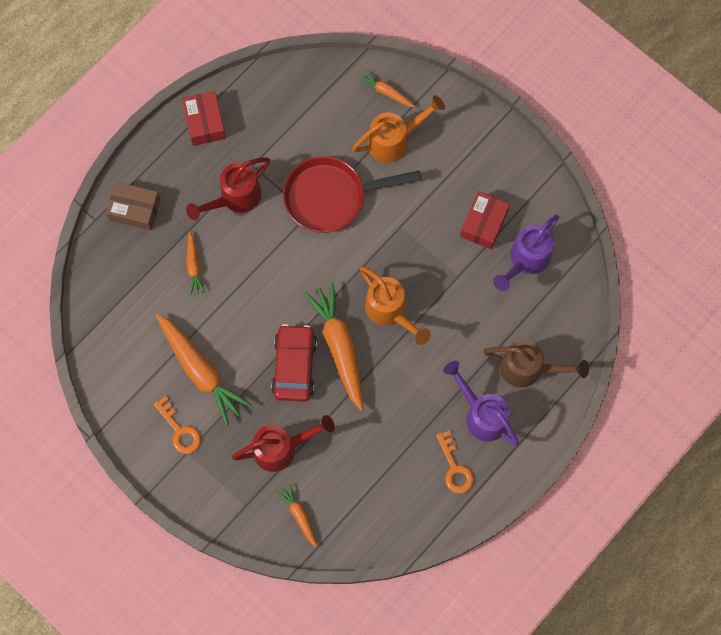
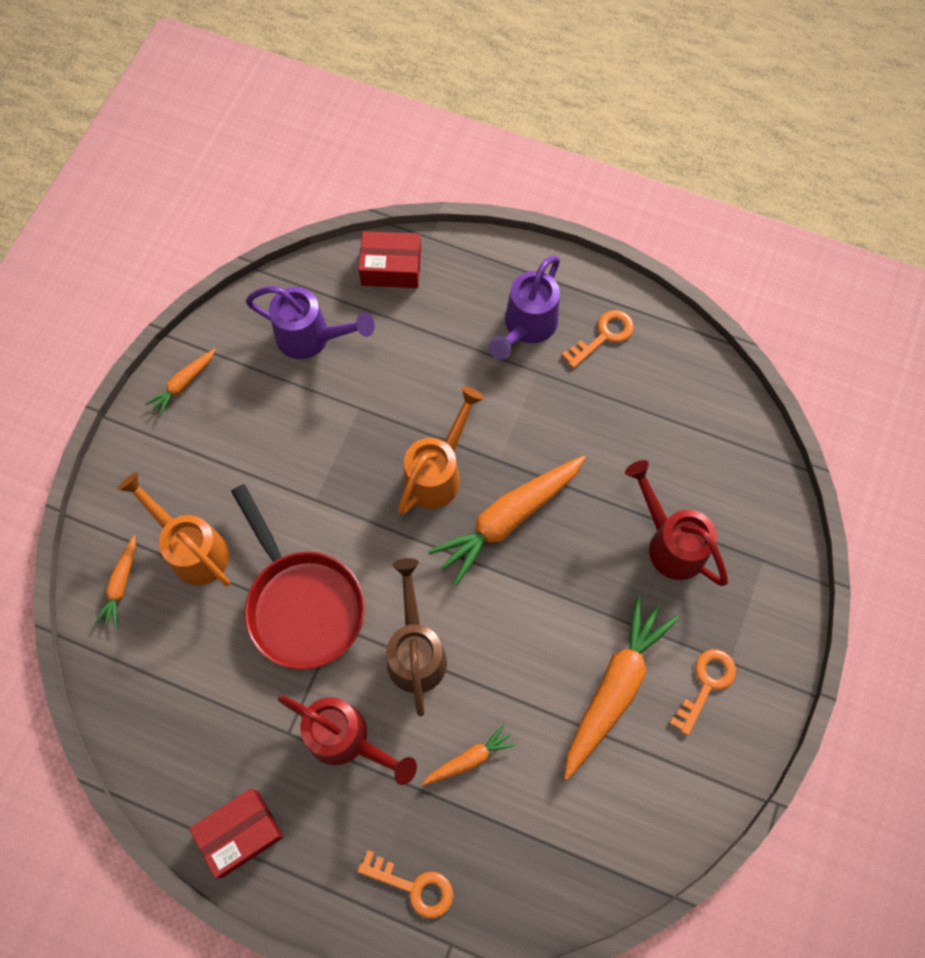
camera: 110 degrees left, 5 degrees down
brown box [106,182,161,230] -> orange key [357,850,453,919]
red car [271,324,317,401] -> none
orange carrot [276,484,317,547] -> orange carrot moved to [145,349,216,416]
red box [460,191,510,249] -> red box moved to [358,231,421,288]
brown watering can [484,339,589,388] -> brown watering can moved to [386,558,447,716]

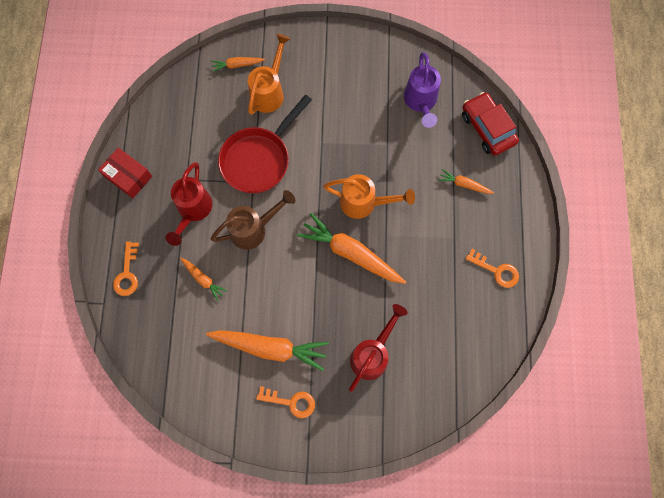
camera: 70 degrees right, 5 degrees up
orange carrot [145,349,216,416] -> orange carrot moved to [438,169,494,194]
red box [358,231,421,288] -> red car [462,92,519,156]
purple watering can [488,255,560,359] -> none

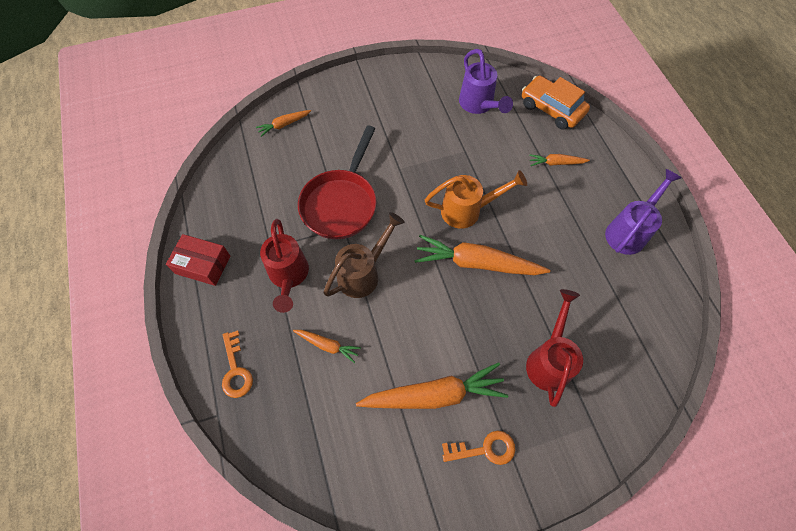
camera: 20 degrees left, 10 degrees down
orange watering can [248,34,291,115] -> none
red car [462,92,519,156] -> orange car [522,75,590,130]
orange key [466,248,519,288] -> purple watering can [605,169,682,255]

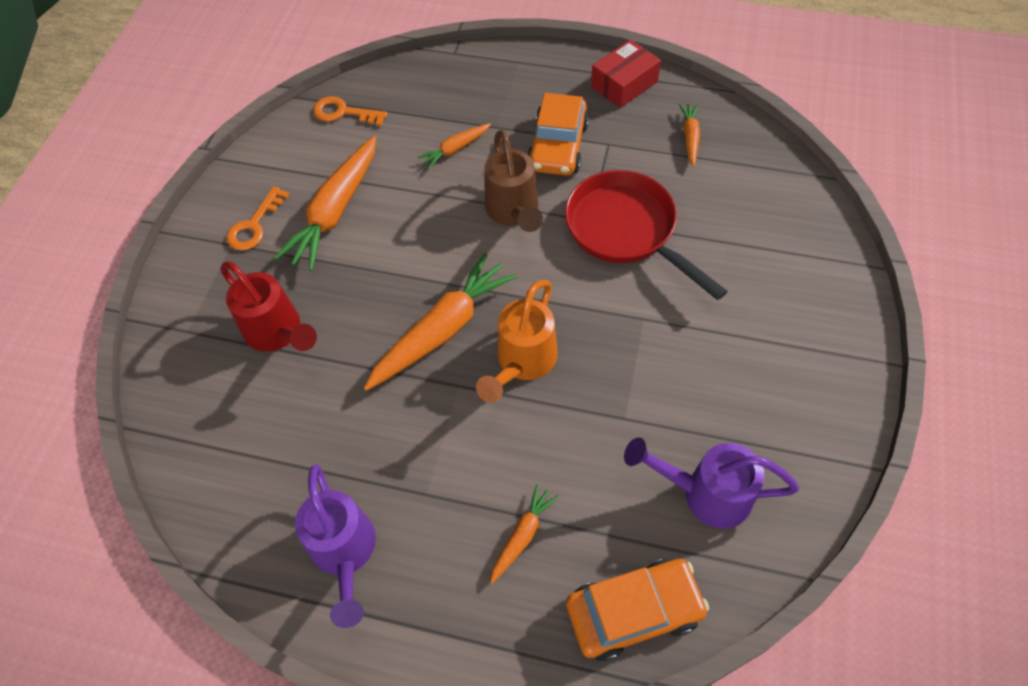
camera: 125 degrees right, 5 degrees down
orange key [222,330,253,398] -> orange key moved to [313,96,388,126]
orange carrot [256,110,311,137] -> orange carrot moved to [679,104,700,167]
red watering can [260,219,309,313] -> orange car [527,93,589,176]

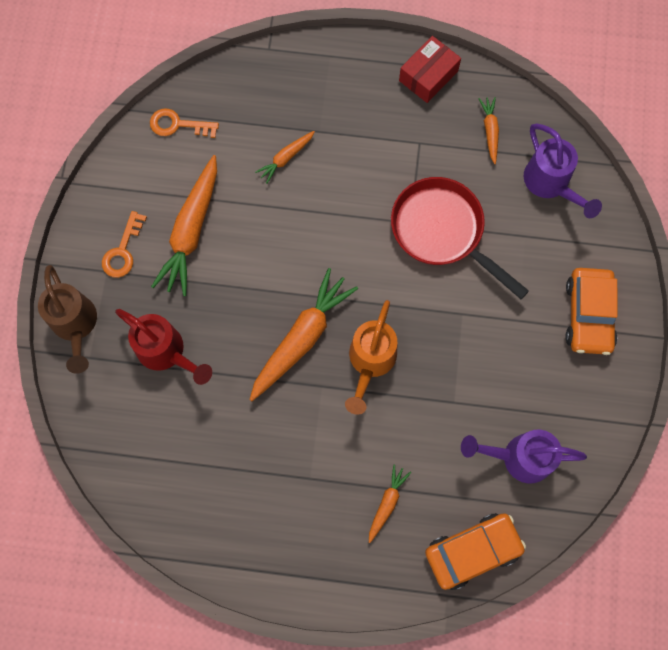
camera: 10 degrees left, 15 degrees up
purple watering can [295,464,376,628] -> purple watering can moved to [524,123,602,218]
brown watering can [484,130,543,232] -> brown watering can moved to [38,265,97,374]
orange car [527,93,589,176] -> orange car moved to [565,268,617,355]

